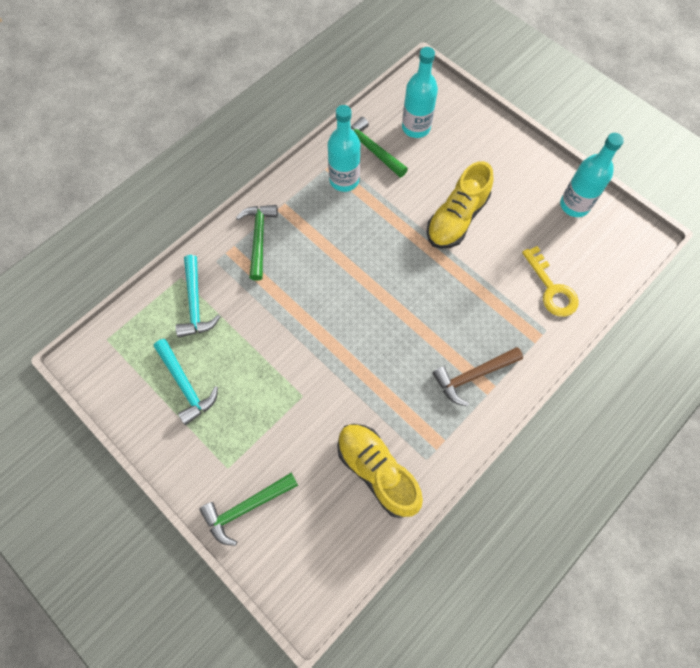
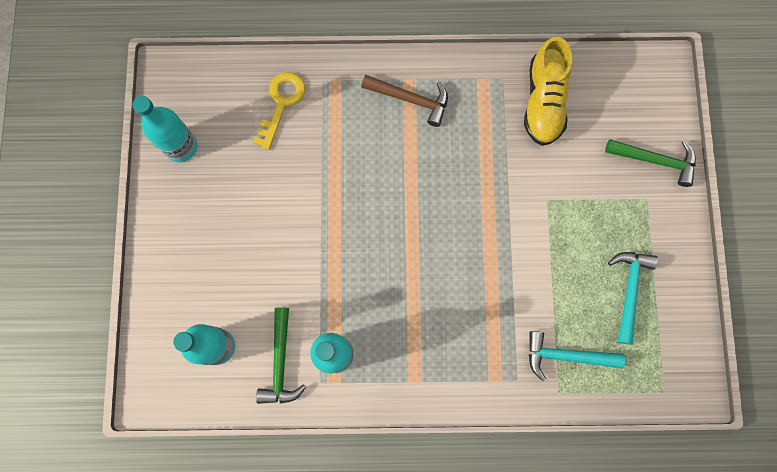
camera: 135 degrees left, 10 degrees up
turquoise hammer [176,255,220,337] -> turquoise hammer turned 120 degrees counterclockwise [529,331,625,381]
green hammer [236,205,278,281] -> none
yellow shoe [427,161,494,249] -> none

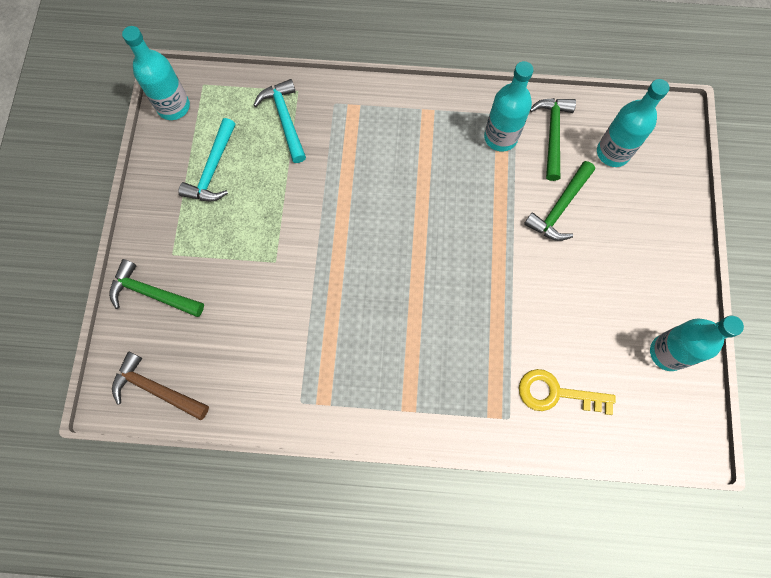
camera: 175 degrees left, 5 degrees down
yellow key [253,72,305,150] -> yellow key turned 75 degrees clockwise [519,369,616,415]
brown hammer [361,75,448,127] -> brown hammer moved to [112,351,209,420]
yellow shoe [524,37,572,146] -> none
turquoise hammer [529,331,625,381] -> turquoise hammer turned 120 degrees counterclockwise [254,79,306,163]
none -> turquoise bottle [122,26,190,120]
none -> green hammer [524,161,595,241]

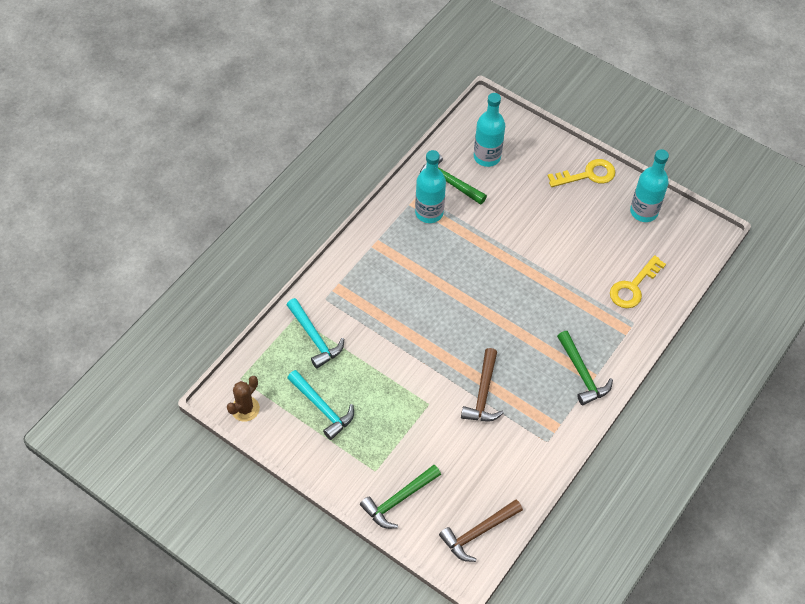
camera: 60 degrees left, 15 degrees down
turquoise bottle [122,26,190,120] -> brown cactus [227,376,260,422]
turquoise hammer [254,79,306,163] -> turquoise hammer turned 135 degrees counterclockwise [287,298,344,369]
green hammer [524,161,595,241] -> green hammer moved to [557,331,613,405]
none -> brown hammer [461,348,504,421]
none -> yellow key [548,159,615,187]

